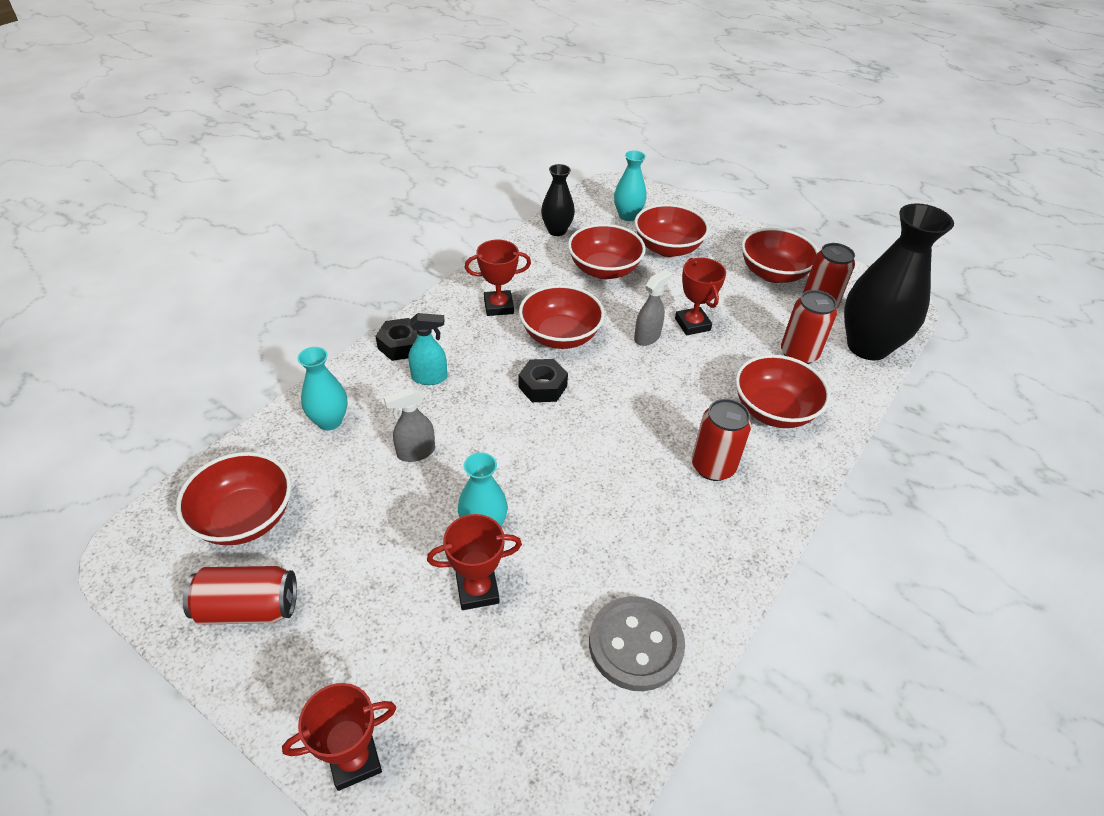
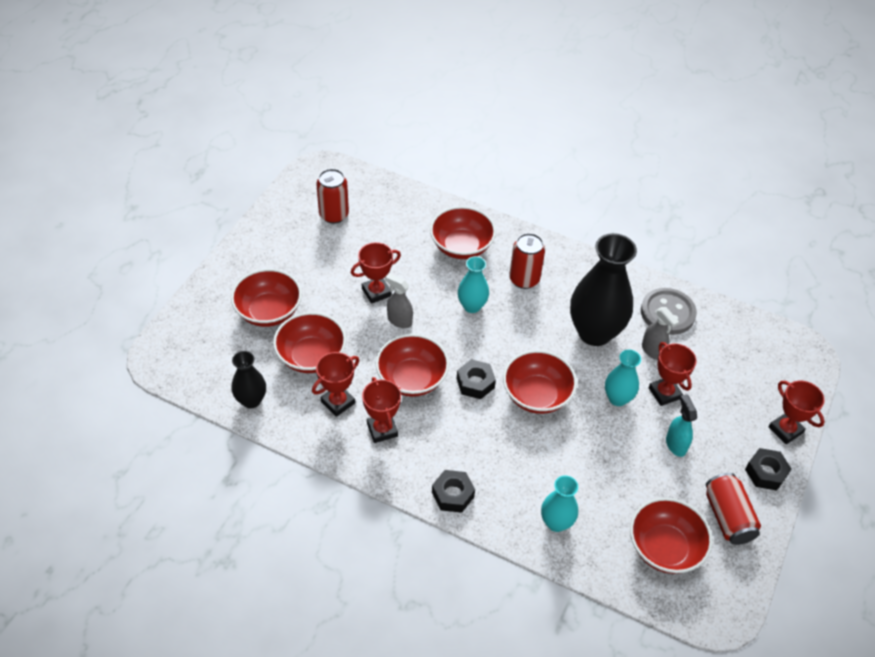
camera: 100 degrees left, 5 degrees up
grey spray bottle [384,387,435,462] -> grey spray bottle moved to [642,307,679,360]
turquoise spray bottle [408,313,447,385] -> turquoise spray bottle moved to [666,395,697,457]
turquoise vase [614,150,647,221] -> turquoise vase moved to [458,256,489,313]
red bowl [742,228,819,283] -> red bowl moved to [503,350,577,414]
red can [781,290,837,364] -> none
black vase [844,203,954,360] -> black vase moved to [570,233,637,346]
none -> red trophy [312,352,359,417]
none -> black nut [745,448,792,491]

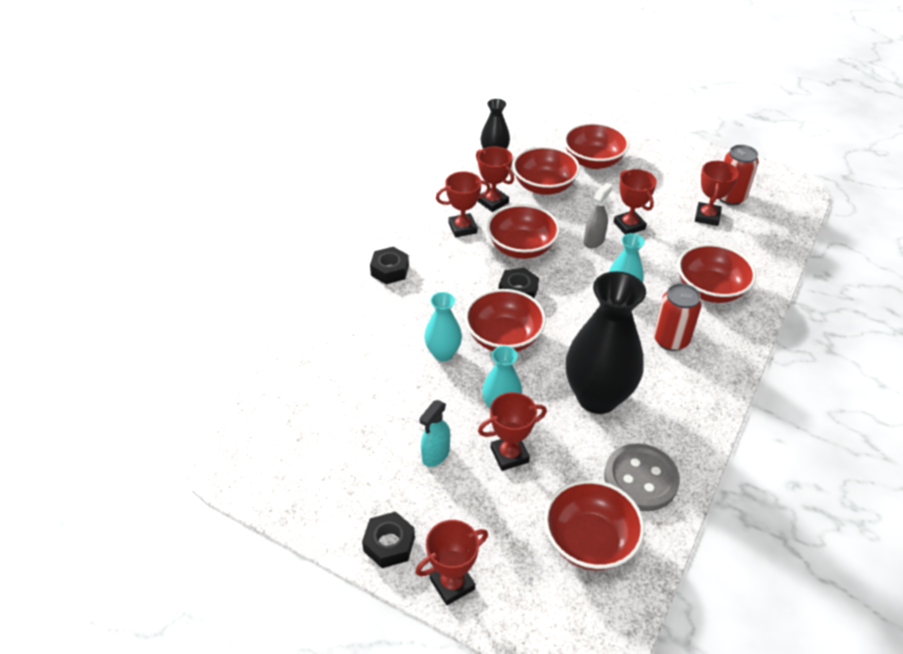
camera: 95 degrees right, 5 degrees down
turquoise vase [541,475,578,532] -> turquoise vase moved to [424,292,462,362]
red bowl [630,498,713,574] -> red bowl moved to [544,480,645,571]
grey spray bottle [642,307,679,360] -> none
turquoise spray bottle [666,395,697,457] -> turquoise spray bottle turned 135 degrees clockwise [419,400,450,467]
red can [706,473,761,545] -> none
none -> red trophy [695,161,739,226]

